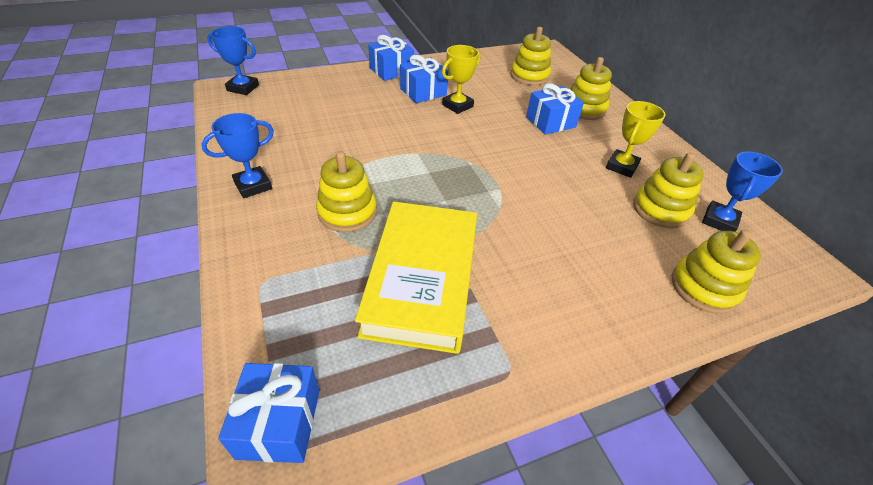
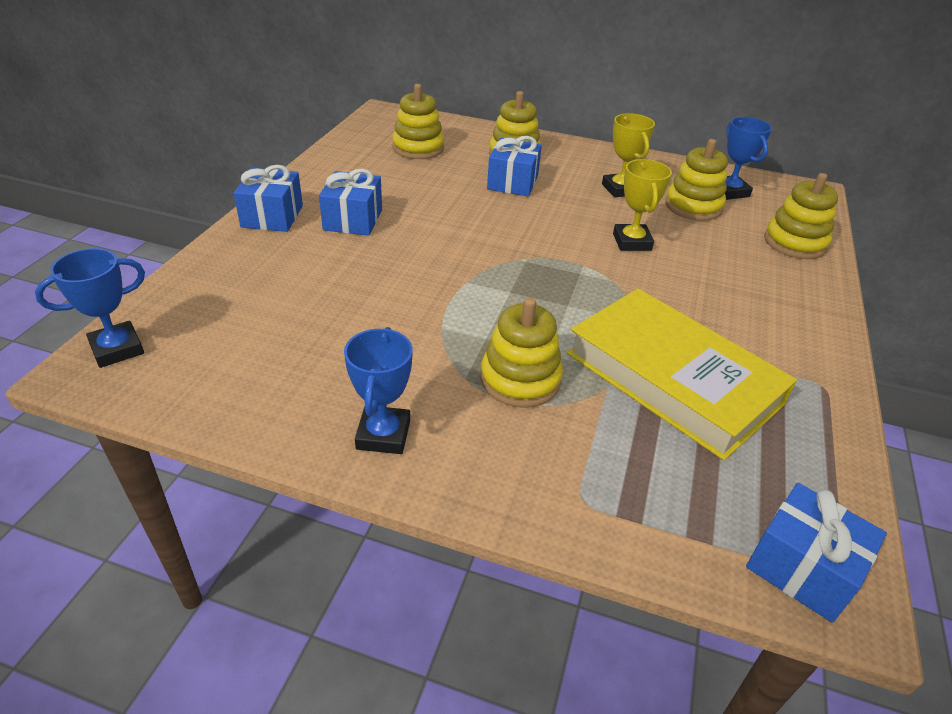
camera: 50 degrees left, 5 degrees down
yellow trophy [442,45,480,114] -> yellow trophy moved to [613,159,672,251]

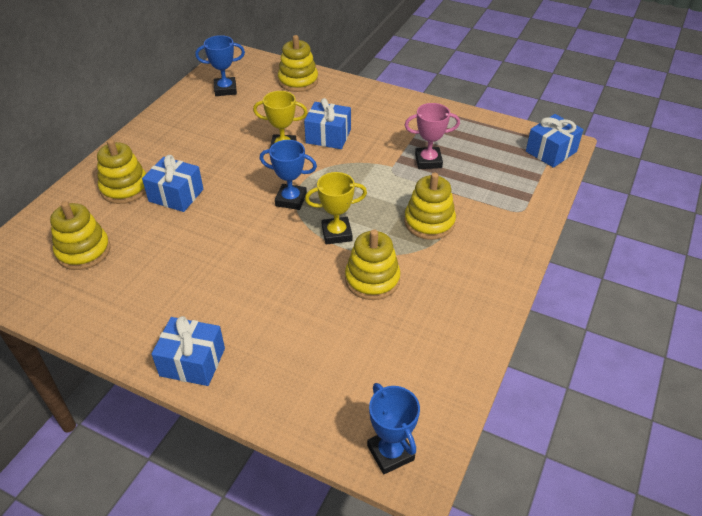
camera: 80 degrees left, 5 degrees up
blue gift [319,169,382,236] -> blue gift moved to [304,98,351,149]
blue trophy [344,327,413,454] -> blue trophy moved to [260,140,317,210]
yellow book [567,289,797,460] -> pink trophy [405,103,460,169]
yellow trophy [602,113,655,197] -> yellow trophy moved to [305,172,367,245]
yellow stacking toy [665,139,728,221] -> yellow stacking toy moved to [345,229,400,300]

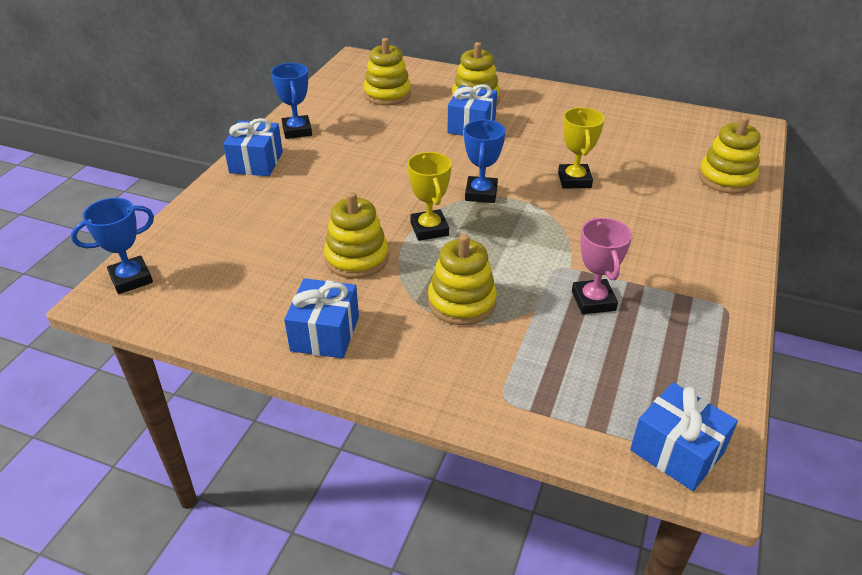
camera: 85 degrees right, 5 degrees down
blue trophy [195,35,245,96] -> blue trophy moved to [271,63,312,139]
blue gift [304,98,351,149] -> blue gift moved to [284,278,359,358]

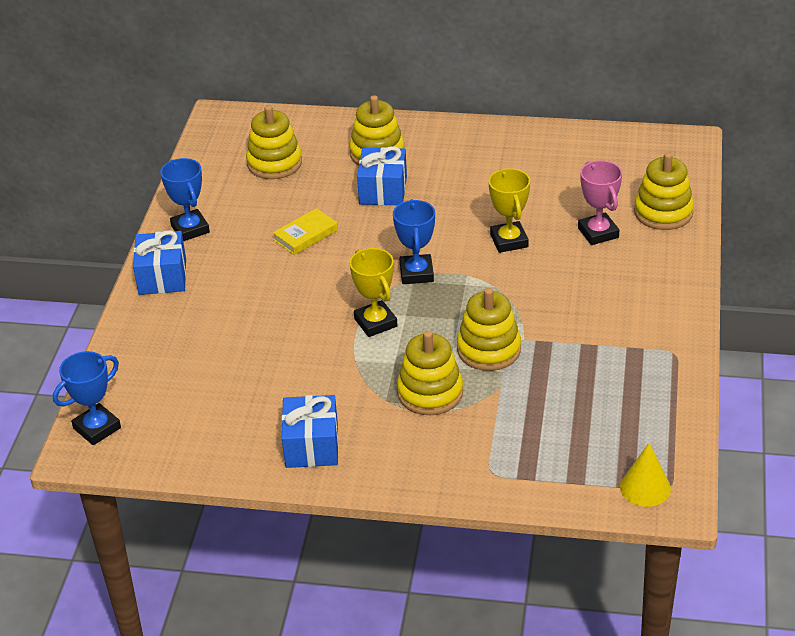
camera: 10 degrees left, 0 degrees up
yellow stacking toy [324,192,389,279] -> yellow stacking toy moved to [457,288,521,371]
pink trophy [572,217,632,314] -> pink trophy moved to [578,160,622,245]
blue gift [630,383,738,491] -> yellow cone [620,443,671,507]
none -> yellow book [273,208,338,255]

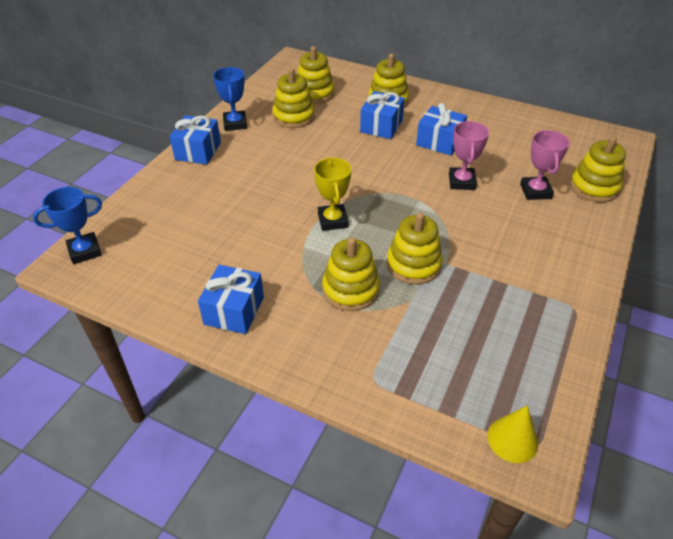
camera: 15 degrees right, 5 degrees up
yellow book [273,208,338,255] -> none
blue trophy [393,199,435,284] -> none
yellow trophy [489,168,530,253] -> pink trophy [449,121,489,190]
none -> yellow stacking toy [273,68,315,128]
none -> blue gift [416,103,467,156]

